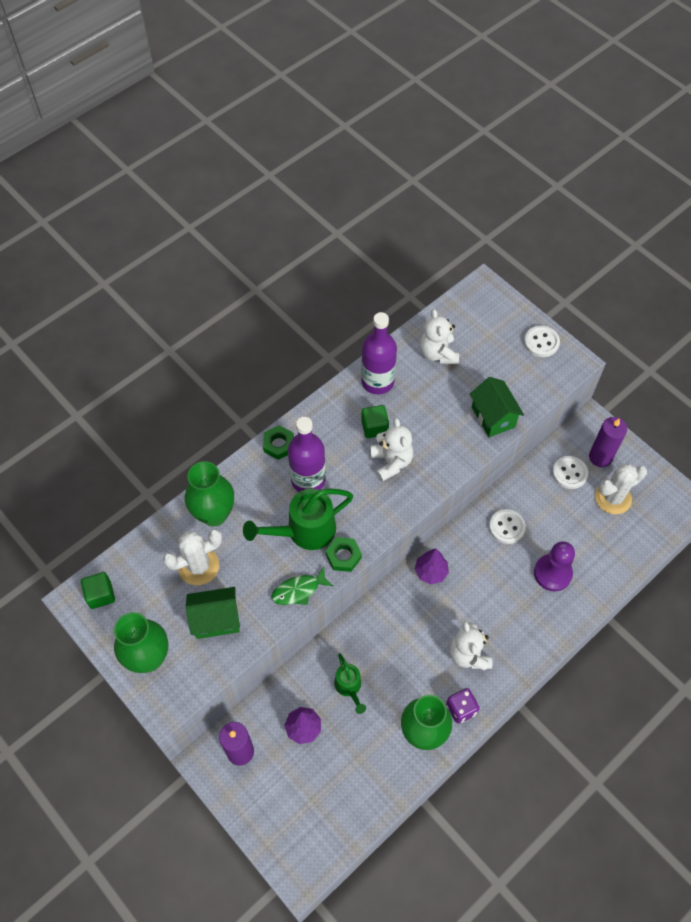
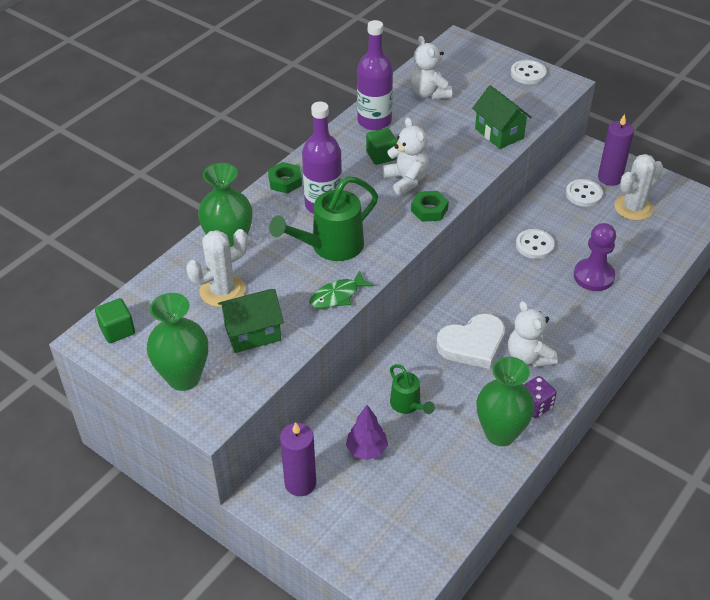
camera: 10 degrees left, 15 degrees down
green nut [326,537,362,572] -> green nut moved to [411,191,449,222]
purple tree [415,549,449,585] -> none
none -> white heart [436,314,505,369]

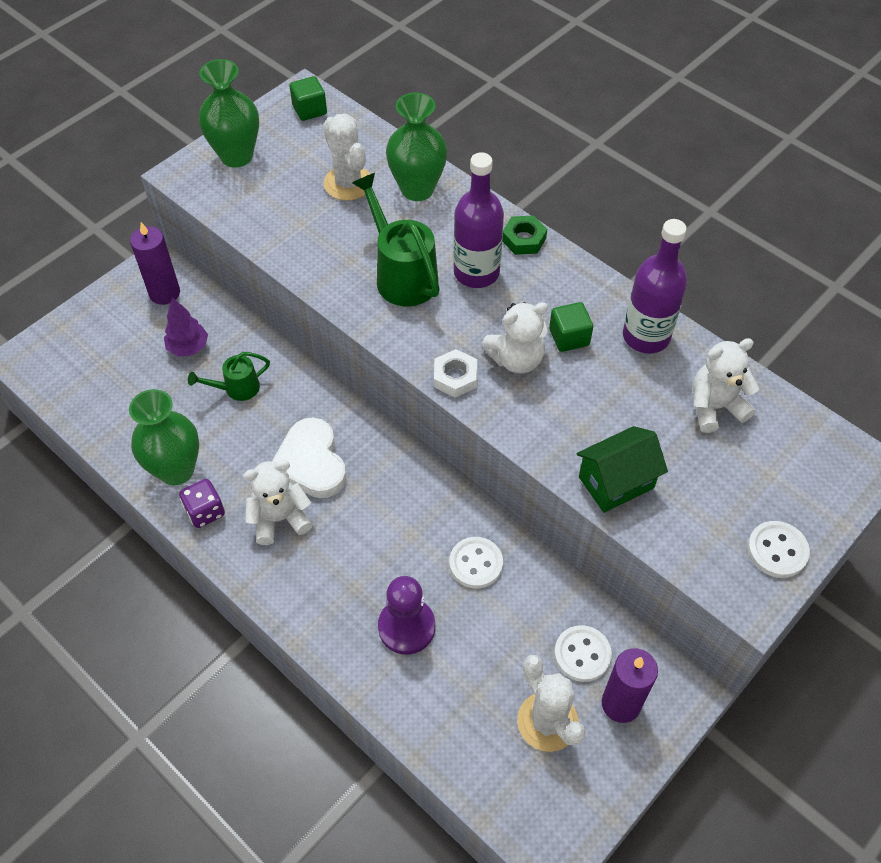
camera: 95 degrees right, 10 degrees up
green house [218,289,284,353] -> none
green fish [309,270,374,309] -> none
green nut [411,191,449,222] -> white nut [434,349,477,398]

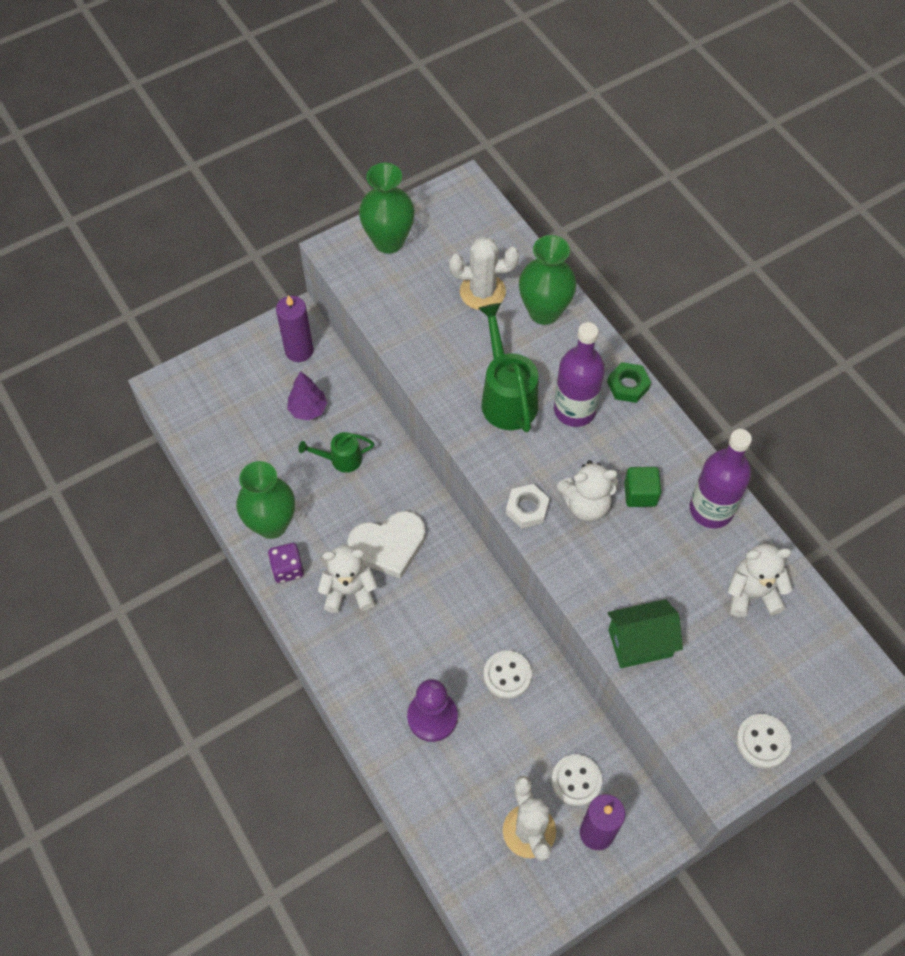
camera: 15 degrees right, 5 degrees up
white heart [272,417,347,498] -> white heart turned 105 degrees counterclockwise [347,511,426,579]
green cube [290,76,327,121] -> none
white cactus [323,113,370,201] -> white cactus turned 75 degrees counterclockwise [449,236,519,310]

